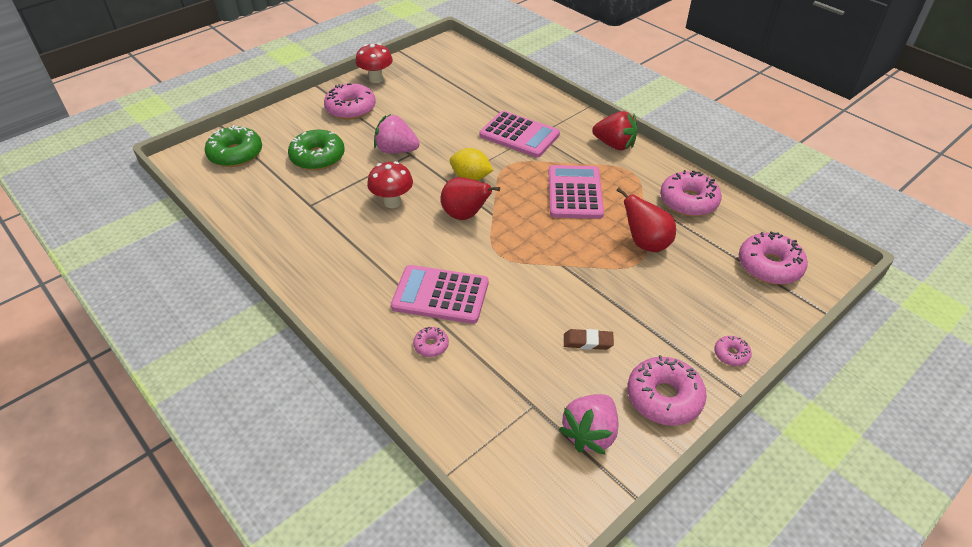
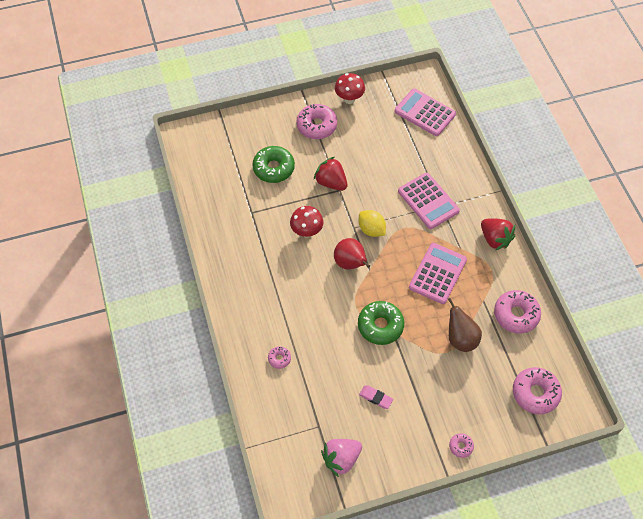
camera: 25 degrees right, 15 degrees up
green donut [205,125,262,167] -> green donut moved to [358,301,404,345]
pink strawberry [374,114,420,153] -> red strawberry [314,157,347,191]
pink calculator [391,265,488,324] -> pink calculator moved to [395,88,456,136]
brown eraser [564,329,614,350] -> pink eraser [359,385,393,409]
red pear [616,187,676,252] -> brown pear [448,298,482,352]
pink donut [627,355,707,426] -> none

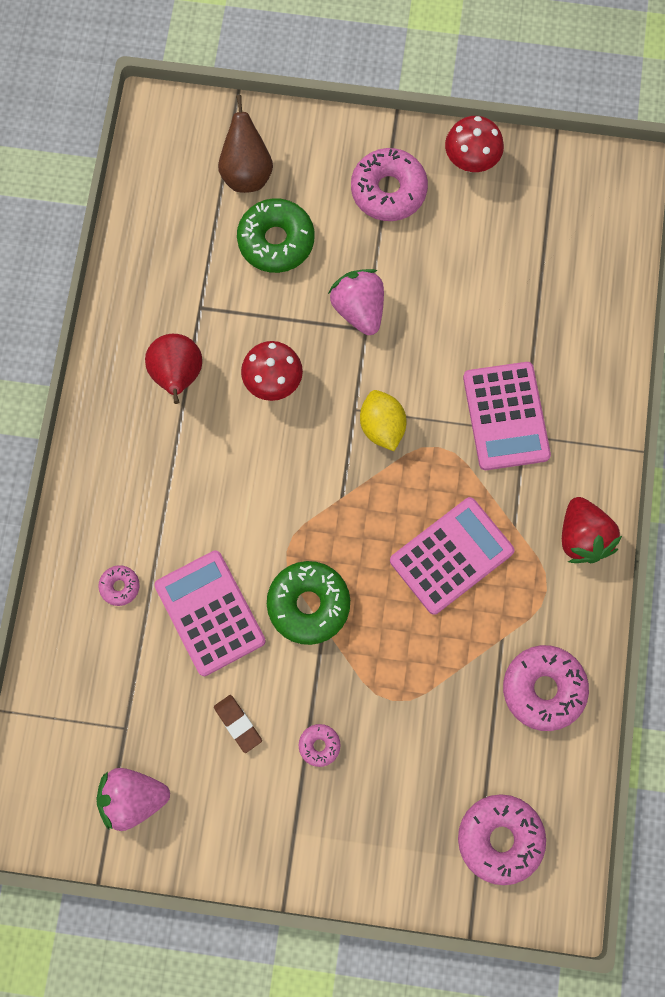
camera: 25 degrees right, 15 degrees up
red strawberry [314,157,347,191] -> pink strawberry [328,269,384,335]
red pear [334,238,370,270] -> red pear moved to [145,334,202,404]
pink eraser [359,385,393,409] -> brown eraser [214,695,262,753]
pink calculator [395,88,456,136] -> pink calculator moved to [154,550,266,676]
brown pear [448,298,482,352] -> brown pear moved to [218,95,273,193]
pink donut [449,433,474,458] -> pink donut moved to [299,724,341,767]

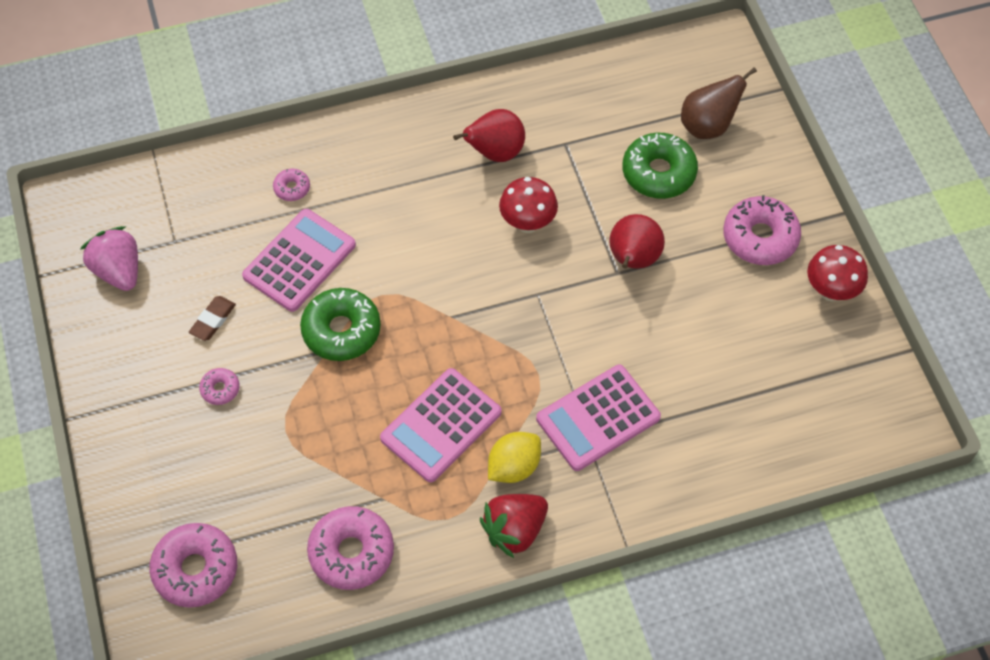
camera: 65 degrees right, 15 degrees down
pink strawberry [328,269,384,335] -> red pear [609,214,665,269]
yellow lemon [360,390,406,451] -> yellow lemon moved to [488,432,541,483]
pink calculator [390,497,515,615] -> pink calculator turned 105 degrees clockwise [380,368,502,482]

